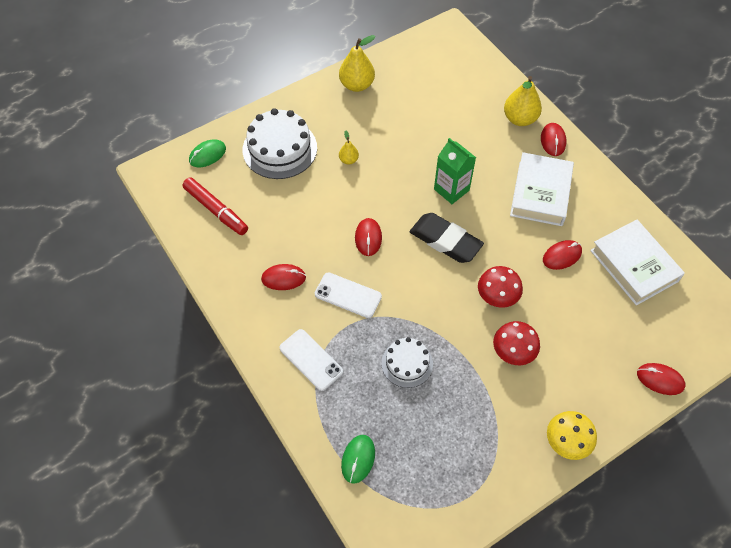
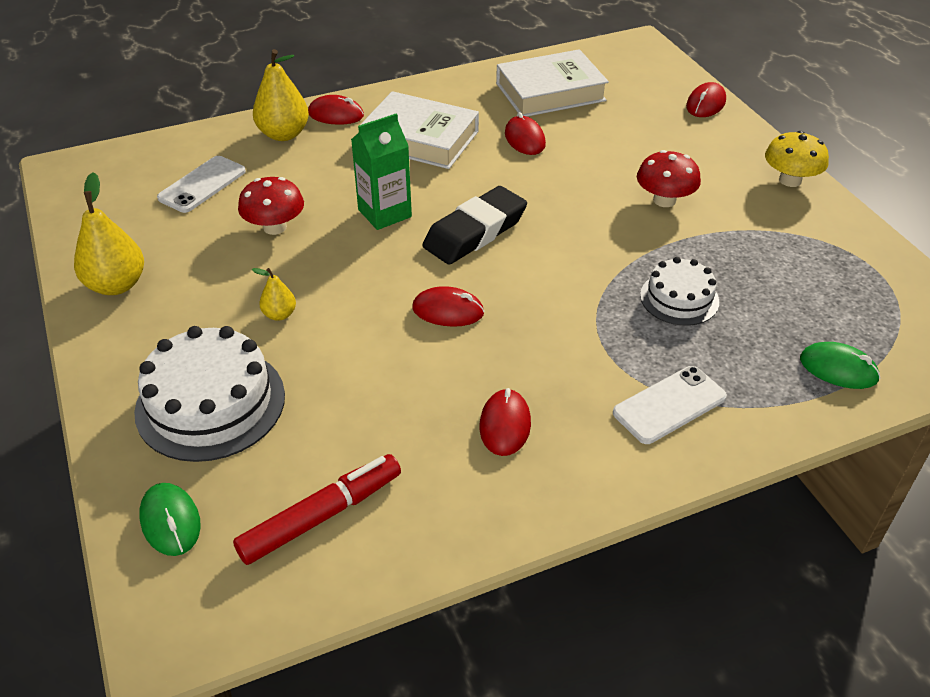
camera: 80 degrees left, 15 degrees down
white phone [315,272,382,318] -> white phone moved to [157,156,246,213]
red mushroom [478,266,523,308] -> red mushroom moved to [238,177,304,235]

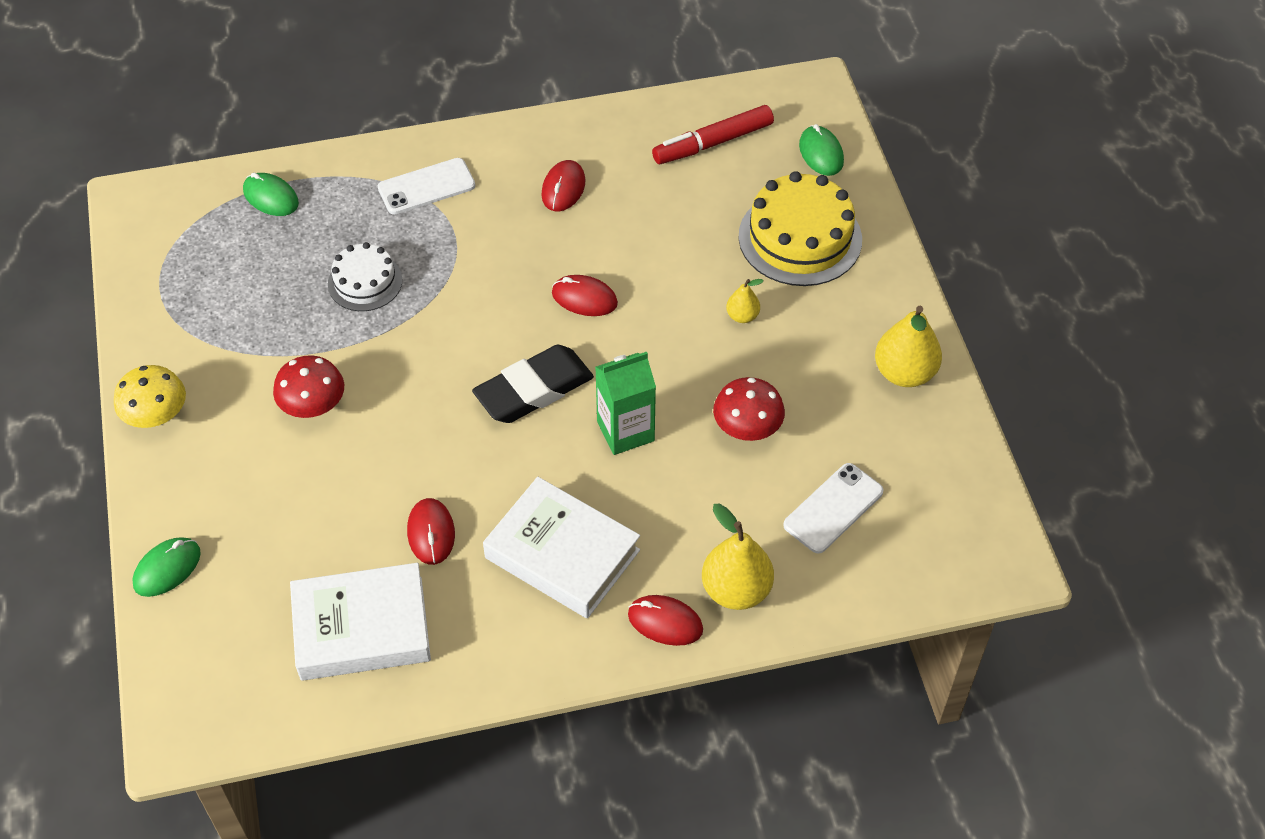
camera: 170 degrees left, 10 degrees up
white cake [134,326,285,462] -> yellow cake [739,171,862,286]
red mouse [686,82,726,117] -> green mouse [132,537,201,597]

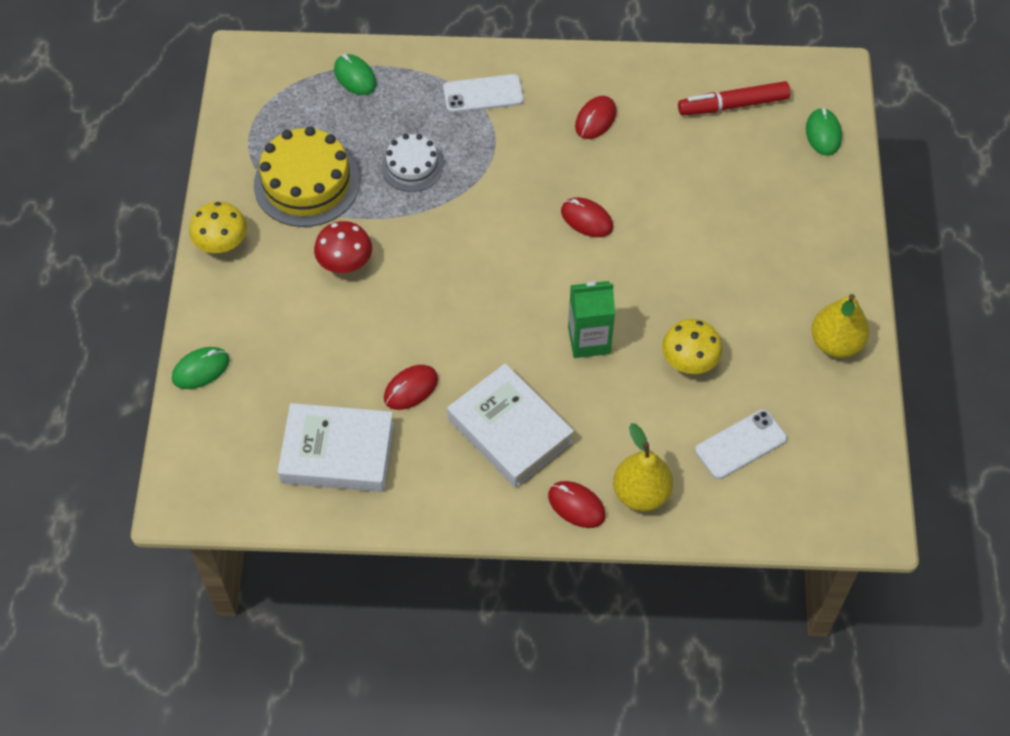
camera: 15 degrees right, 5 degrees up
red mouse [407,498,455,565] -> red mouse turned 45 degrees clockwise [384,365,438,410]
black eraser [472,345,594,423] -> none
red mushroom [713,377,785,441] -> yellow mushroom [662,319,722,374]
yellow pear [726,279,764,323] -> none
yellow cake [739,171,862,286] -> yellow cake moved to [254,126,360,227]

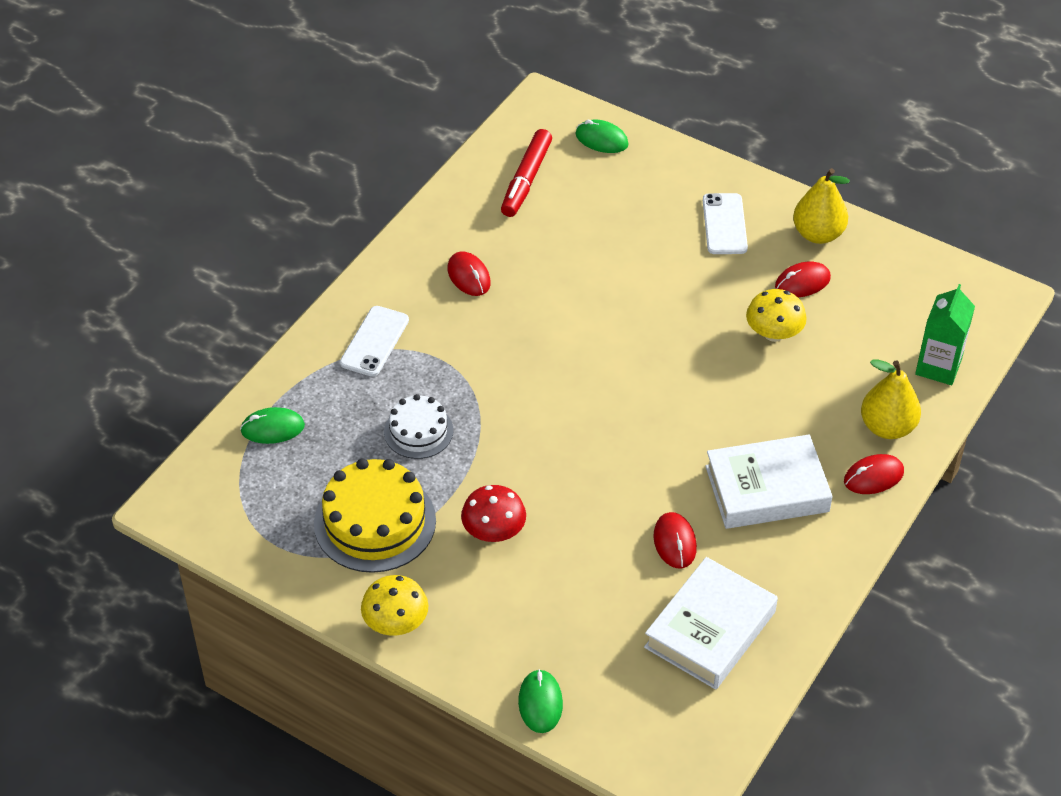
camera: 60 degrees left, 10 degrees down
red mouse [561,197,613,237] -> red mouse moved to [775,261,831,297]
green carton [568,281,615,358] -> green carton moved to [915,284,975,385]
white phone [695,409,787,479] -> white phone moved to [703,193,748,254]

